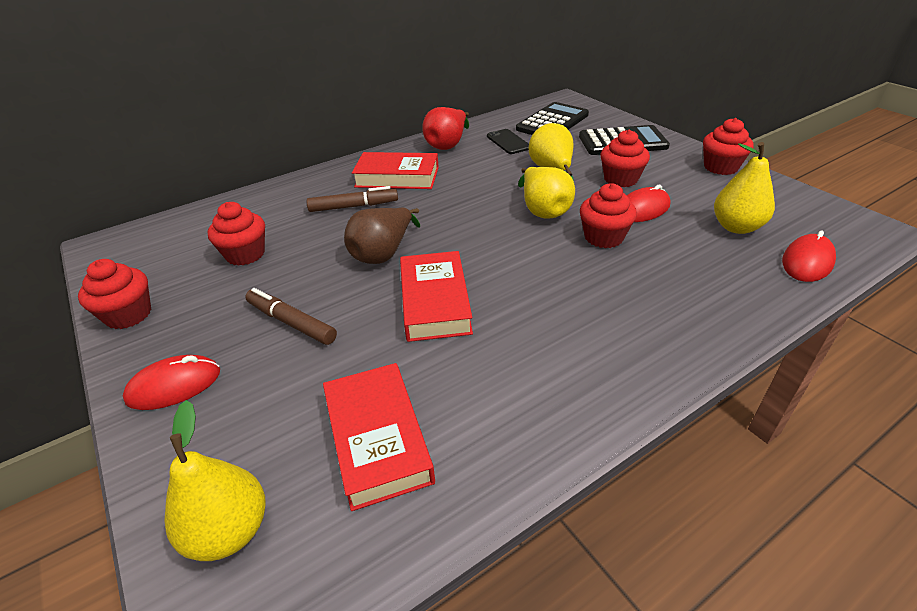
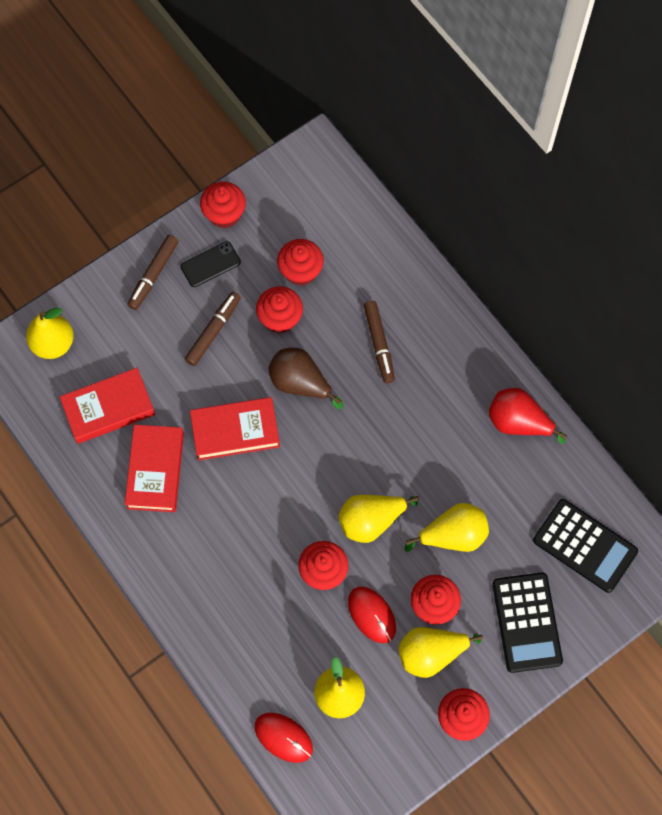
camera: 85 degrees right, 30 degrees up
red mouse [123,355,220,410] -> brown marker [127,235,178,310]
red book [352,152,439,189] -> red book moved to [125,425,184,512]
black phone [487,129,529,154] -> black phone moved to [180,241,241,287]
none -> red cupcake [256,286,303,333]
none -> yellow pear [399,627,483,678]

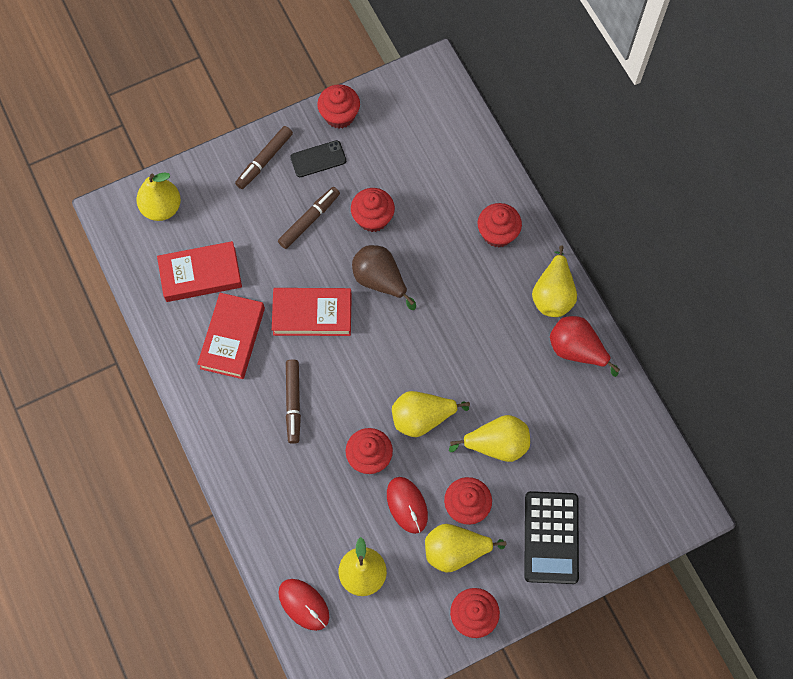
camera: 10 degrees right, 0 degrees up
red cupcake [277,239,324,286] -> red cupcake moved to [478,203,522,247]
brown marker [364,301,395,383] -> brown marker moved to [286,359,301,444]
black calculator [533,499,638,593] -> none
none -> yellow pear [532,246,577,317]

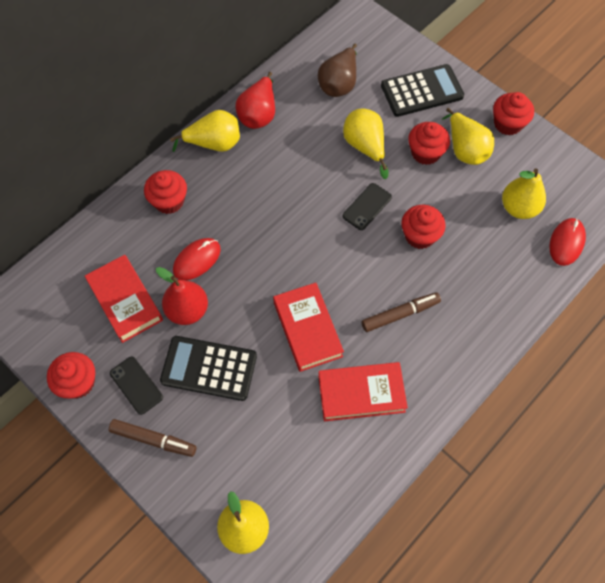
camera: 110 degrees left, 5 degrees down
red book [157,241,242,302] -> red book moved to [85,255,163,343]
brown marker [278,187,340,249] -> black calculator [160,336,257,401]
red cupcake [351,188,395,232] -> red pear [156,267,208,325]
brown pear [352,245,416,310] -> brown pear moved to [318,44,357,97]
red mouse [387,477,428,534] -> red mouse moved to [173,238,221,280]
yellow pear [392,391,470,437] -> black phone [343,183,392,230]

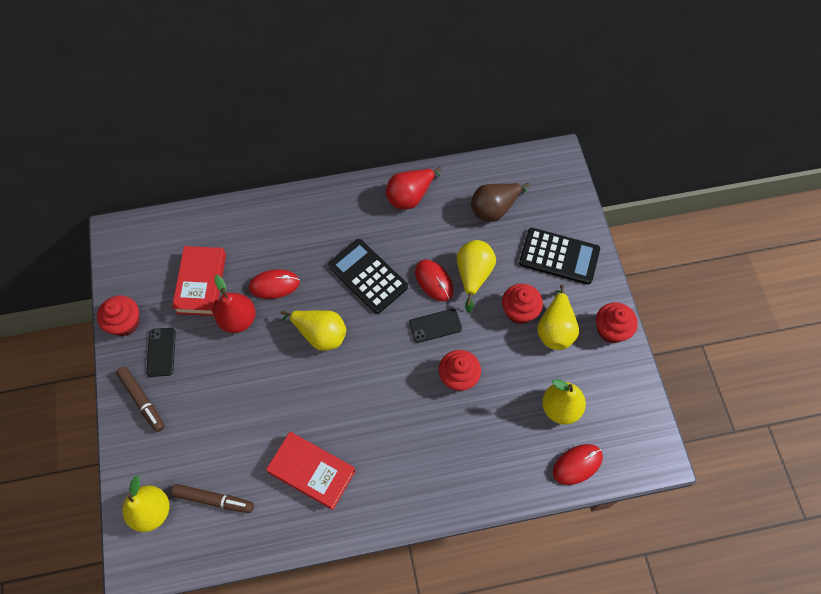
camera: 35 degrees right, 0 degrees up
red cupcake [144,170,187,214] -> none
black calculator [160,336,257,401] -> black calculator moved to [328,239,408,314]
yellow pear [170,110,240,152] -> yellow pear moved to [281,310,346,351]
red book [273,283,344,372] -> none
brown marker [362,292,441,332] -> brown marker moved to [172,484,254,513]
none -> red mouse [415,260,453,301]

